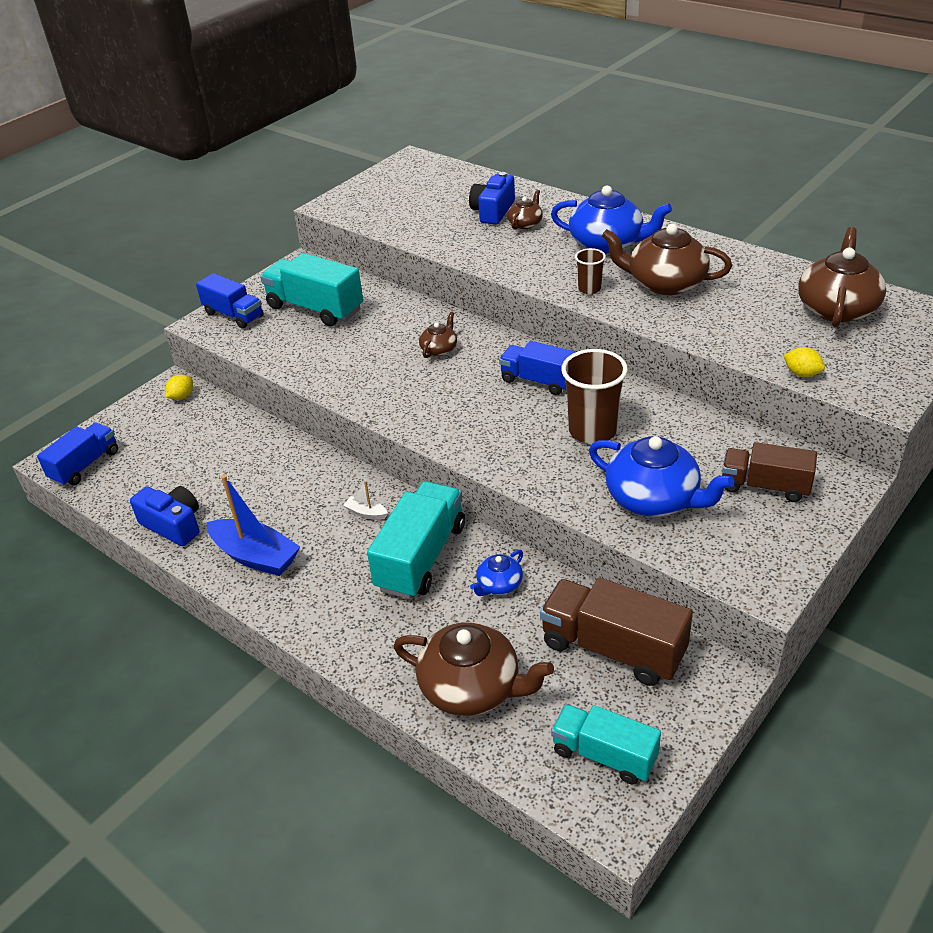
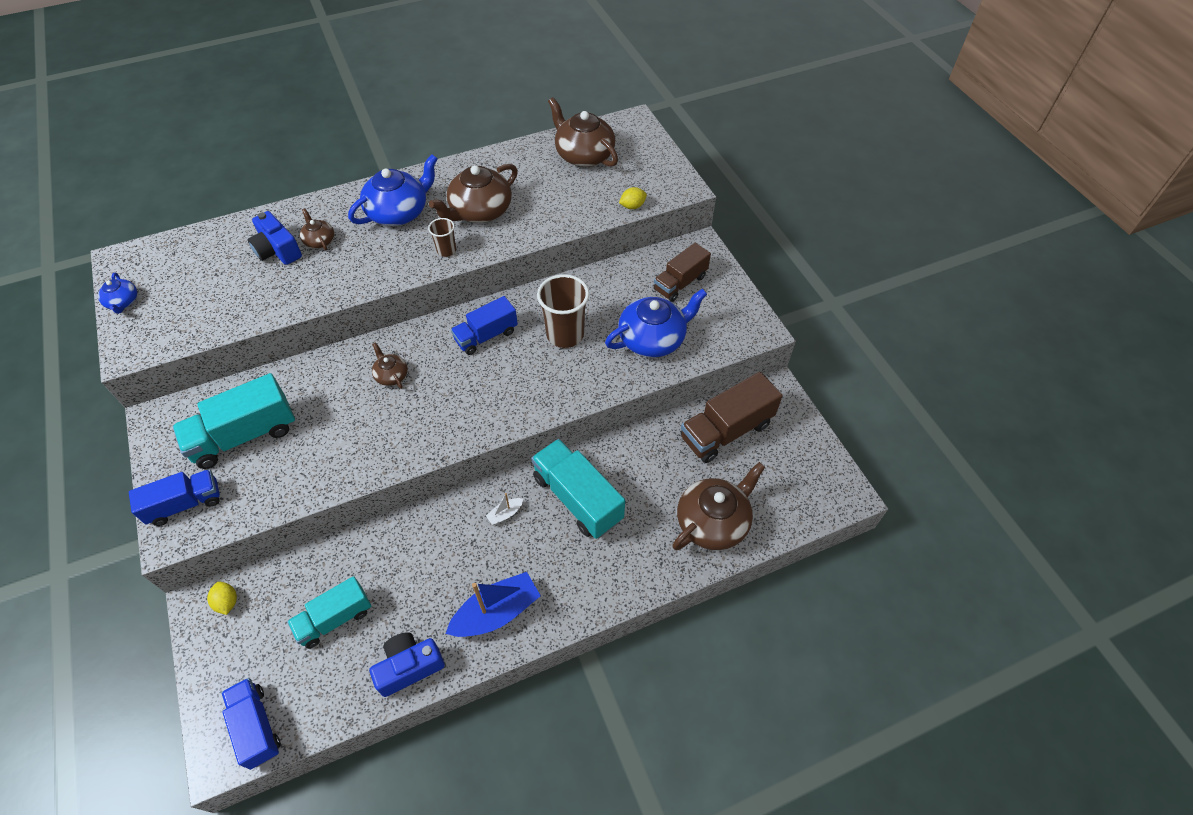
camera: 65 degrees left, 15 degrees up
blue teapot [470,550,523,596] -> blue teapot moved to [98,273,137,314]
turquoise truck [551,704,661,784] -> turquoise truck moved to [287,576,371,649]

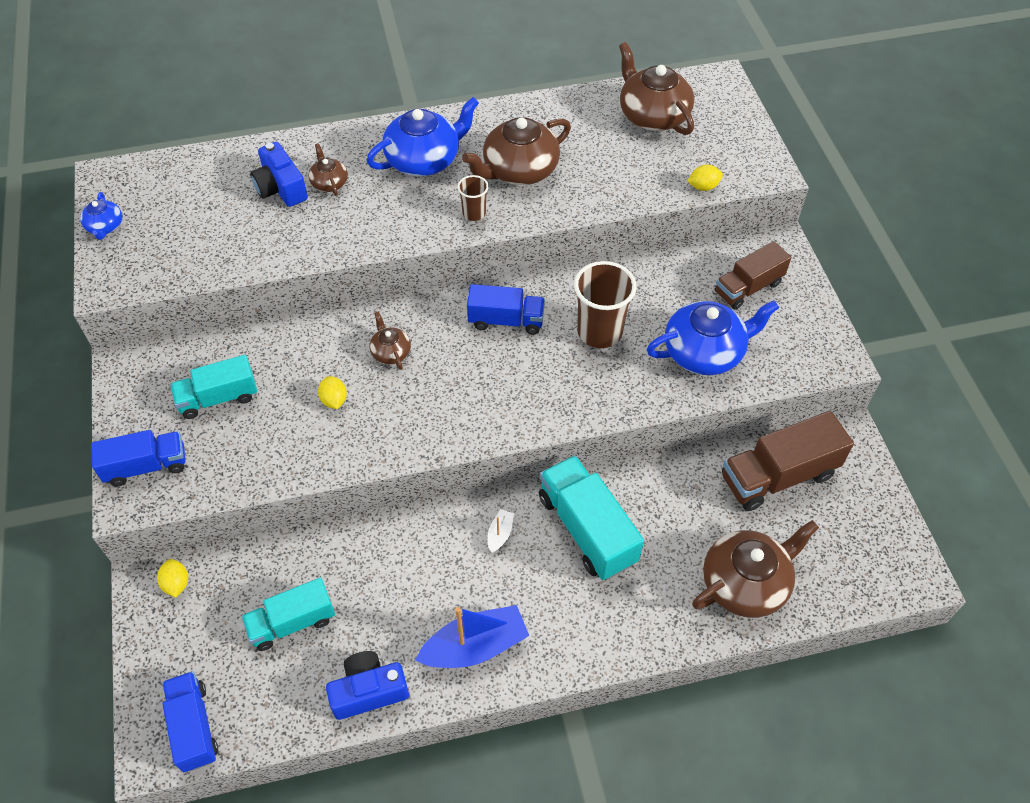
camera: 10 degrees right, 0 degrees up
turquoise truck [173,373,295,469] -> turquoise truck [170,355,257,419], size x0.66
blue truck [451,296,518,355] -> blue truck turned 150 degrees counterclockwise [467,284,545,335]
white boat [486,493,523,525] -> white boat turned 135 degrees clockwise [488,509,514,553]
none -> yellow lemon [318,376,347,409]

